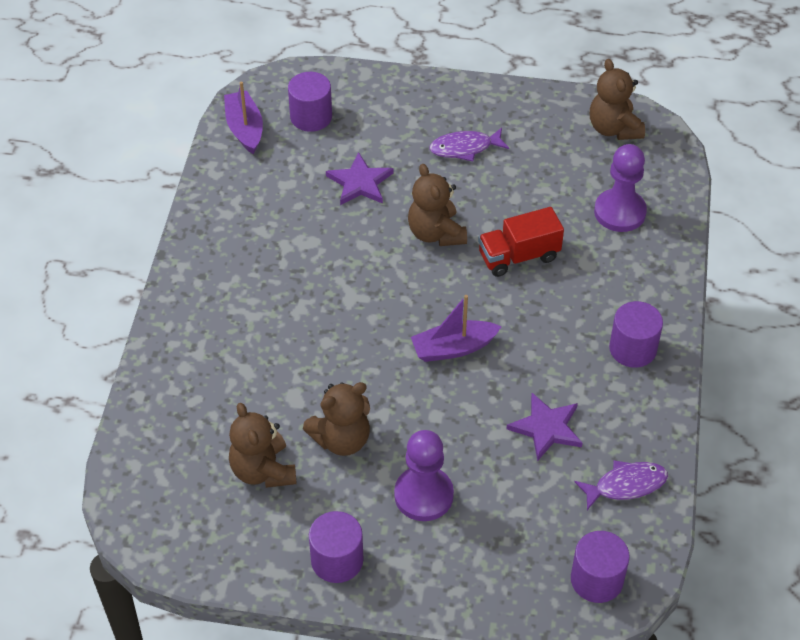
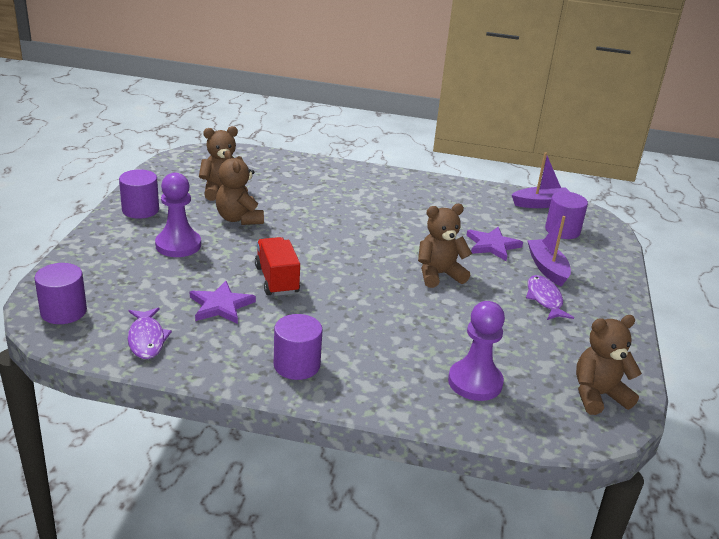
camera: 90 degrees right, 20 degrees down
purple boat [411,295,502,362] -> purple boat moved to [527,216,571,287]
red truck [478,207,564,277] -> red truck moved to [255,237,300,296]

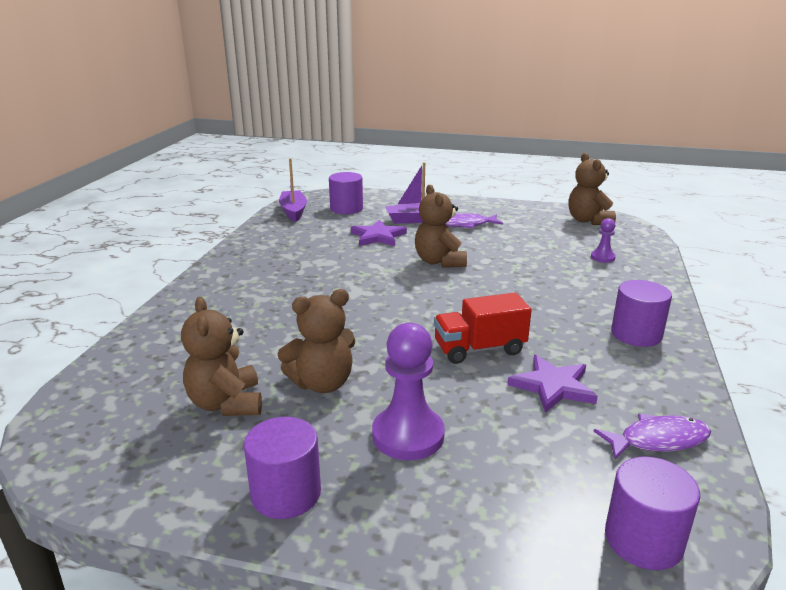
camera: 85 degrees left, 5 degrees down
purple pawn [448,301,505,401] -> purple pawn [591,218,616,263], size x0.52

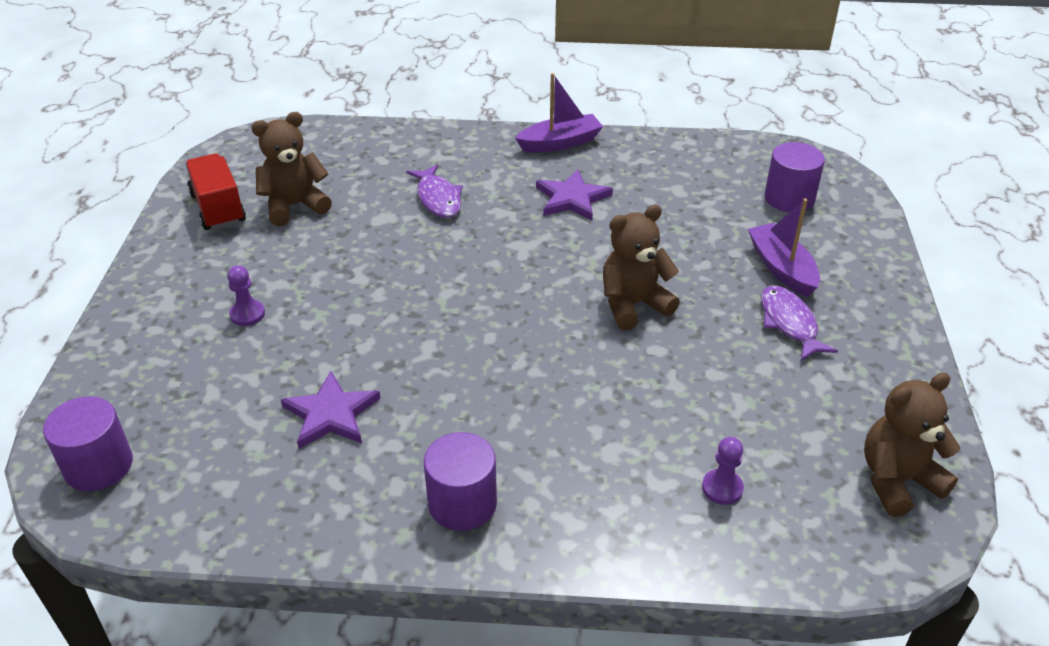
camera: 80 degrees right, 15 degrees up
purple cylinder [244,417,321,519] -> none
brown teddy bear [278,289,356,393] -> none
purple boat [279,158,307,222] -> purple boat moved to [515,73,603,152]
purple star [351,219,407,246] -> purple star moved to [536,169,613,221]
purple pawn [372,323,445,460] -> purple pawn [227,265,265,326], size x0.52
red truck [434,293,532,364] -> red truck moved to [185,153,246,230]
purple fish [593,414,711,459] -> purple fish moved to [406,164,463,218]

